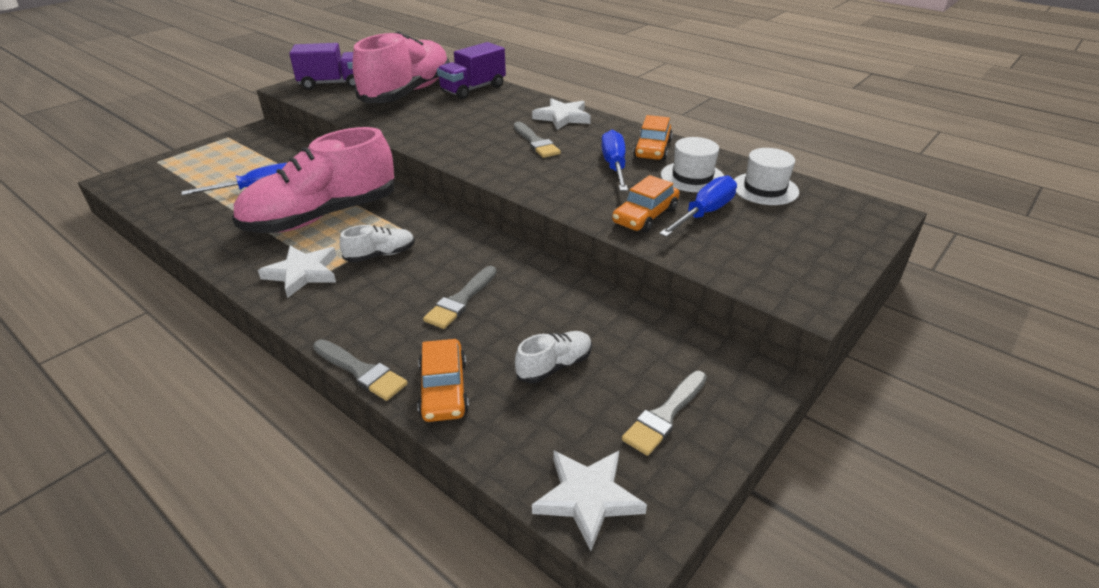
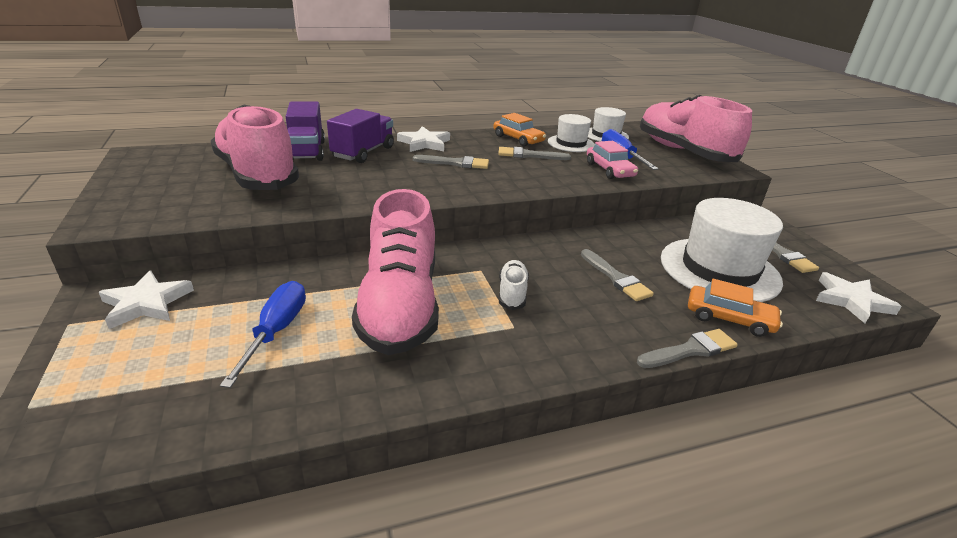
camera: 60 degrees left, 5 degrees down
white star [258,246,336,298] -> white star moved to [99,271,194,329]
purple truck [289,43,356,90] -> purple truck moved to [327,109,394,163]
white shoe [515,331,592,383] -> white hat [661,198,783,302]
blue screwdriver [601,130,628,191] -> grey brush [498,147,571,160]
orange car [612,175,680,233] -> pink car [587,141,638,179]
none -> pink shoe [640,94,752,162]

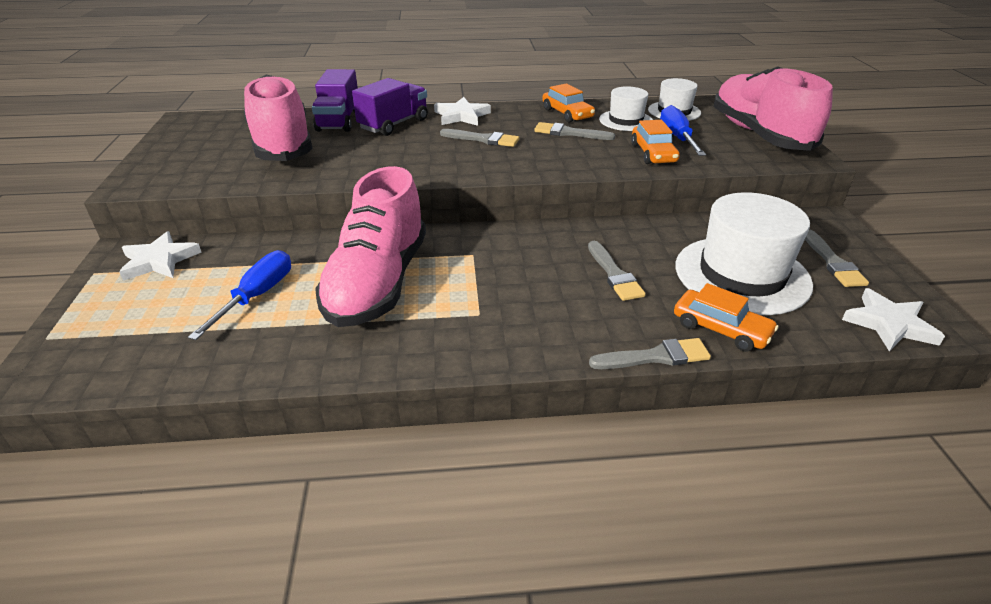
camera: 15 degrees right, 5 degrees up
white shoe [499,260,529,310] -> none
pink car [587,141,638,179] -> orange car [631,120,680,164]

